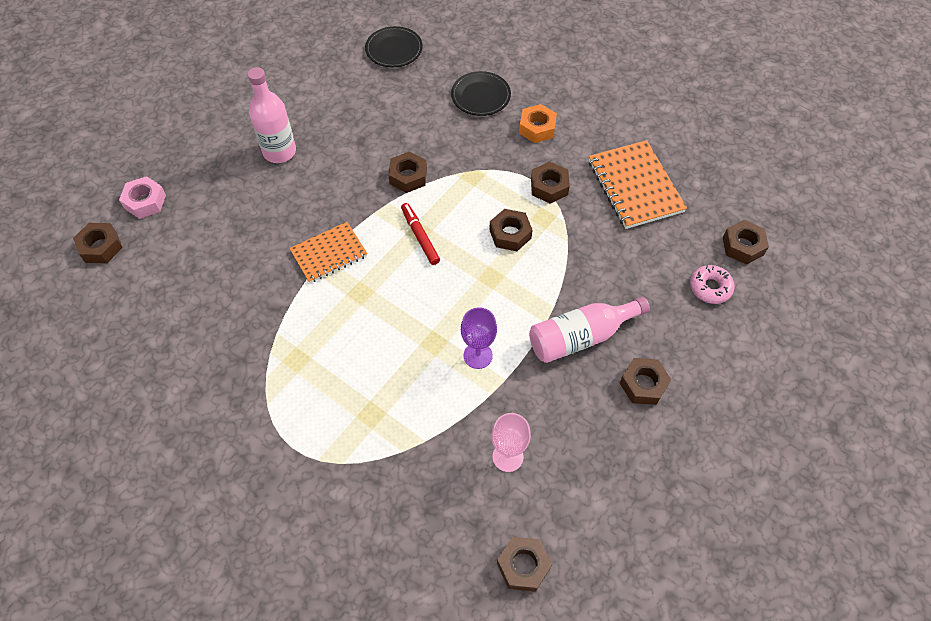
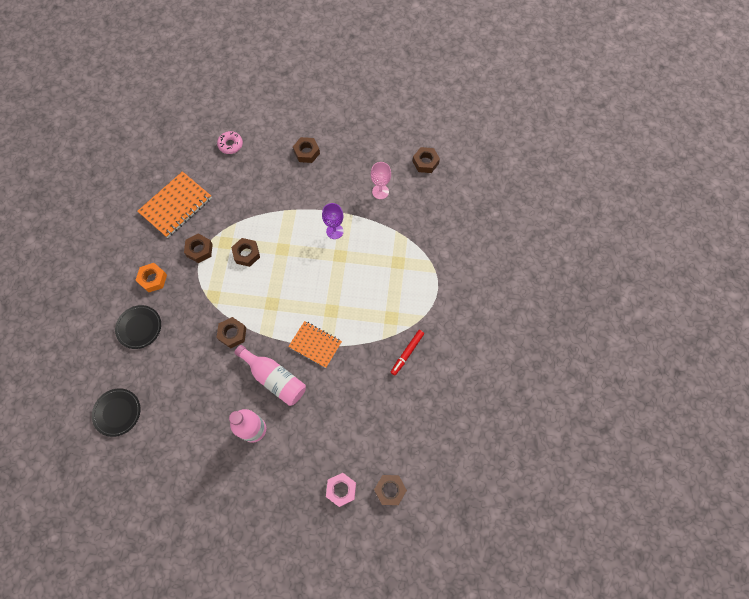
camera: 120 degrees left, 10 degrees up
red marker [401,203,440,265] -> red marker moved to [390,330,424,376]
pink bottle [529,297,650,363] -> pink bottle moved to [234,345,306,406]
brown nut [723,220,769,264] -> none

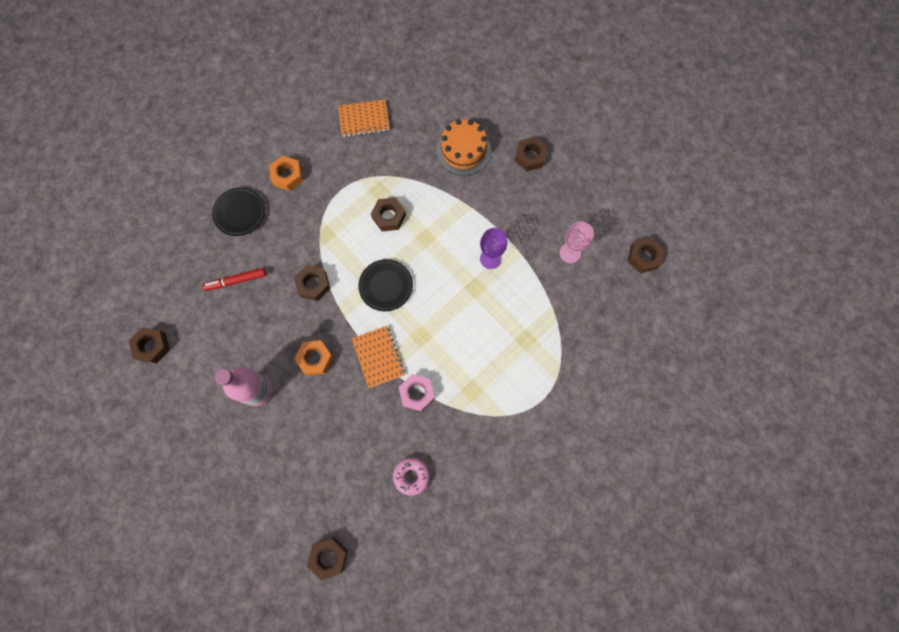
camera: 40 degrees right, 5 degrees up
black plate [92,388,140,437] -> black plate moved to [358,259,413,311]
orange notebook [137,171,212,238] -> orange notebook [338,99,390,137], size x0.67
brown nut [184,233,213,263] -> brown nut moved to [129,327,170,363]
pink donut [217,131,243,154] -> pink donut moved to [393,457,430,496]
pink bottle [234,345,306,406] -> orange nut [294,340,333,376]
pink nut [326,473,356,507] -> pink nut moved to [399,374,435,412]
red marker [390,330,424,376] -> red marker moved to [202,268,266,291]
none -> orange cake [436,119,491,175]

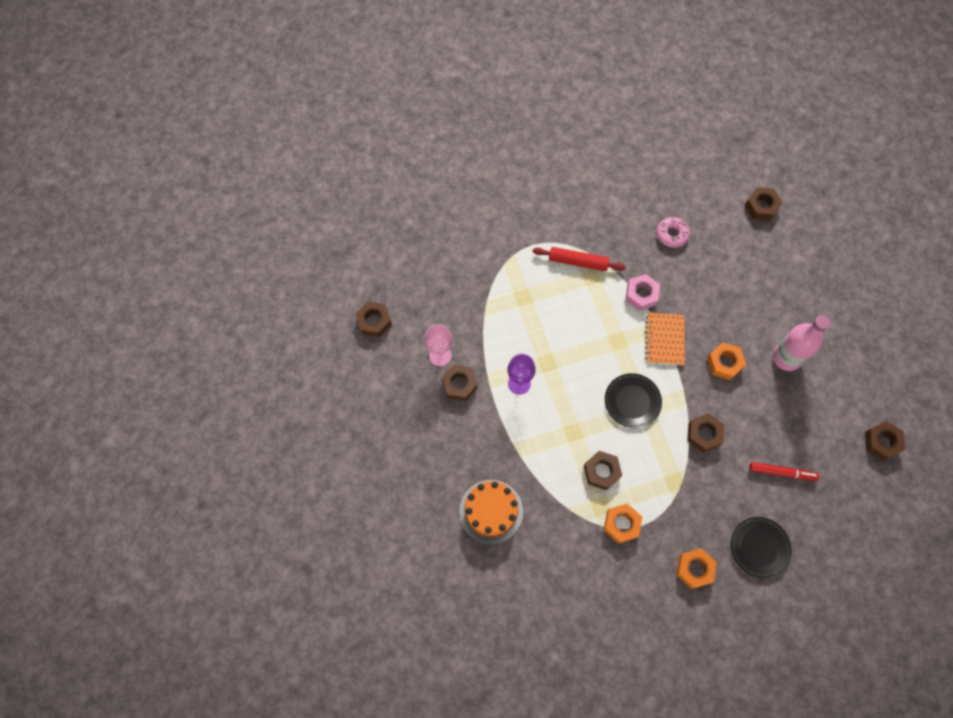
camera: 155 degrees left, 5 degrees down
orange notebook [338,99,390,137] -> none
brown nut [515,137,548,171] -> brown nut moved to [441,365,478,401]
none -> red rolling pin [533,247,626,271]
none -> orange nut [604,503,642,544]

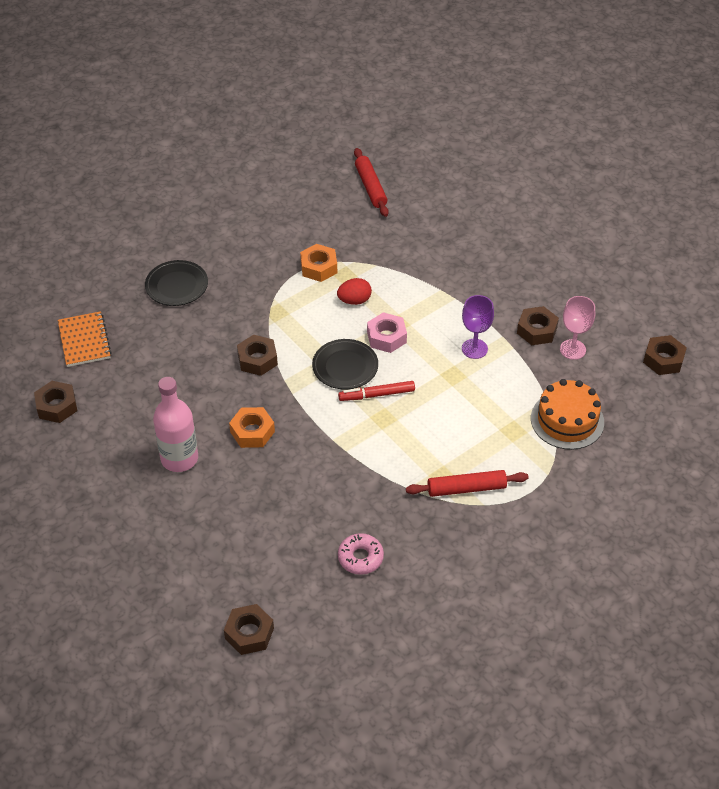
camera: 160 degrees right, 20 degrees down
orange cake [459,480,523,544] -> orange cake moved to [531,379,604,450]
brown nut [584,451,622,490] -> red egg [337,278,372,305]
pink nut [625,274,660,311] -> pink nut moved to [367,312,407,353]
orange notebook [645,313,685,365] -> orange notebook moved to [58,311,112,367]
orange nut [676,548,717,589] -> none
red marker [750,462,819,481] -> red marker moved to [338,381,415,401]
none -> red rolling pin [354,148,389,217]

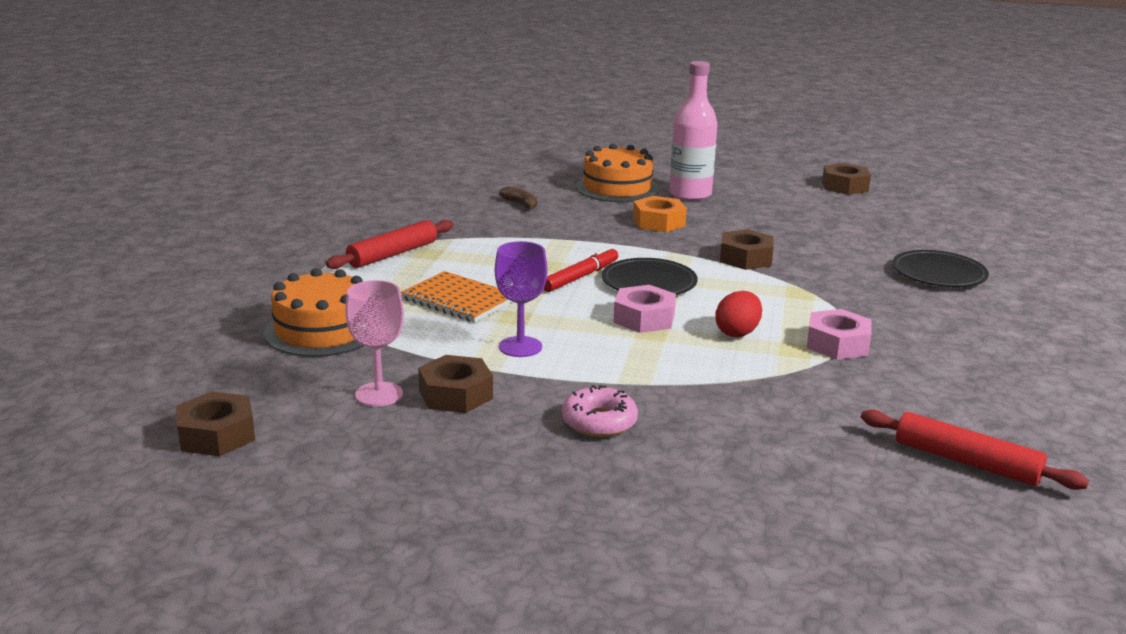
camera: 140 degrees right, 25 degrees down
orange notebook [58,311,112,367] -> orange notebook moved to [401,271,513,323]
brown nut [224,604,274,655] -> none
orange nut [300,244,337,282] -> pink nut [807,309,872,360]
pink donut [338,533,384,575] -> pink donut moved to [562,385,638,437]
none -> brown banana [499,186,537,209]
none -> orange cake [576,144,659,202]

